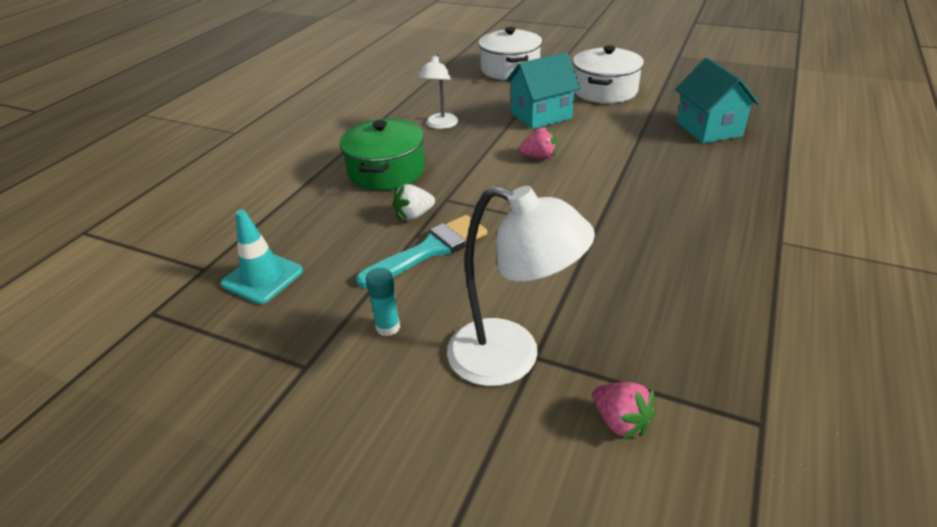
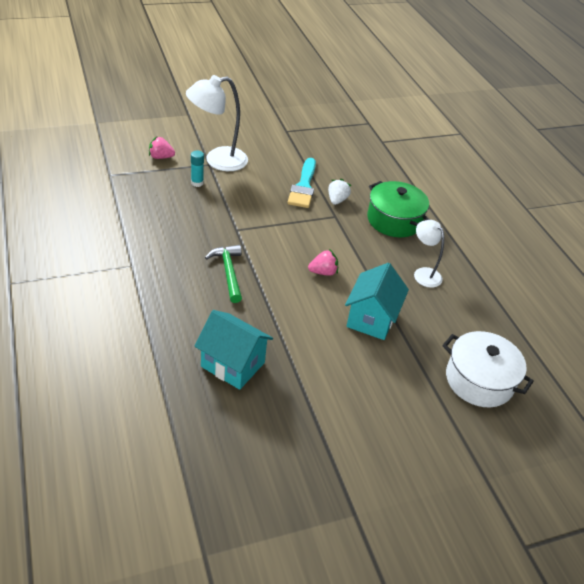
camera: 130 degrees right, 5 degrees up
turquoise traffic cone [221,210,303,304] -> none
turquoise glue stick [366,268,400,336] -> turquoise glue stick moved to [191,151,204,187]
pink strawberry [519,127,557,159] -> pink strawberry turned 150 degrees counterclockwise [308,249,338,276]
white pot [573,45,644,103] -> none
none -> green hammer [205,245,242,303]

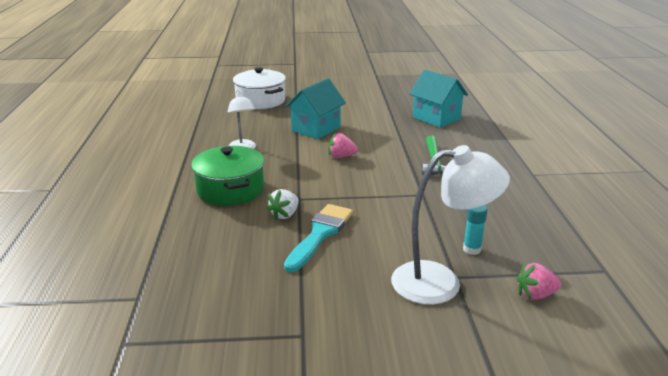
camera: 160 degrees left, 15 degrees down
pink strawberry [149,136,175,159] -> pink strawberry turned 150 degrees clockwise [517,262,561,300]

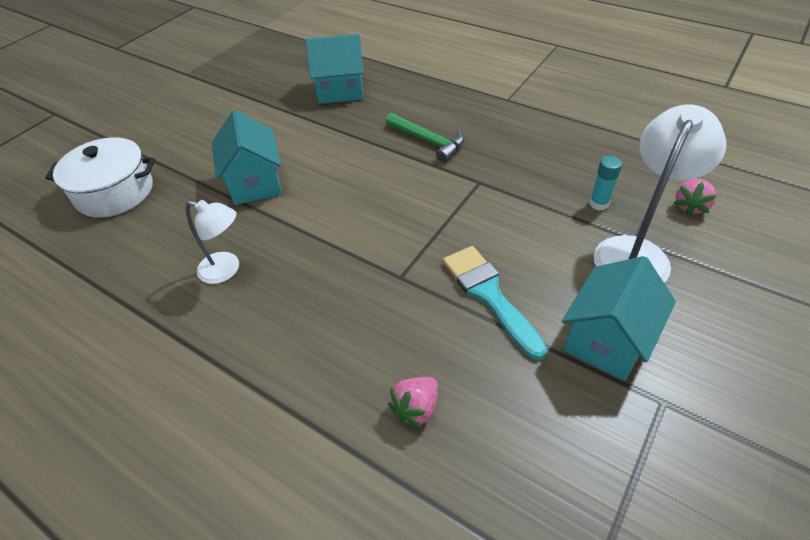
camera: 50 degrees left, 20 degrees up
green pot [191,146,264,206] -> none
white strawberry [266,189,299,221] -> none
pink strawberry [328,133,358,158] -> pink strawberry moved to [388,377,438,428]
none -> turquoise house [562,256,676,381]

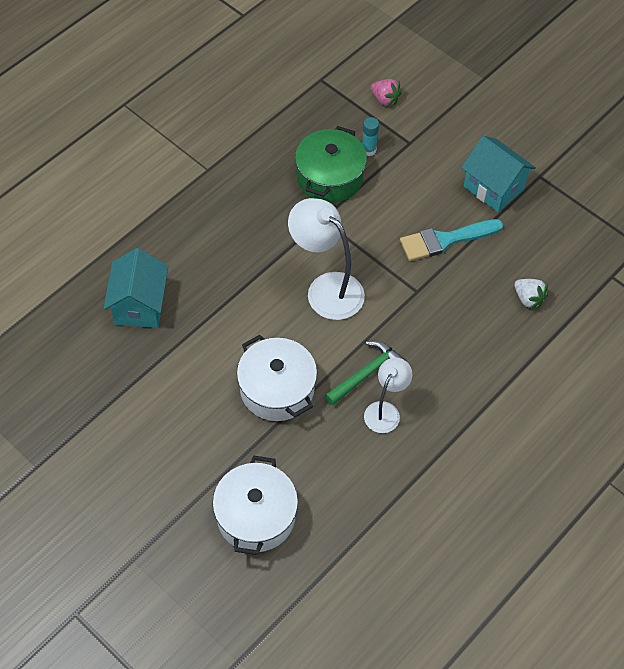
camera: 85 degrees left, 10 degrees up
turquoise house [212,110,282,205] -> white pot [237,335,317,421]
green hammer [386,113,465,162] -> green hammer moved to [325,341,407,406]
pink strawberry [388,377,438,428] -> white strawberry [515,279,548,310]
white lamp [594,104,726,283] -> white lamp moved to [288,198,365,320]
none -> green pot [295,126,367,203]

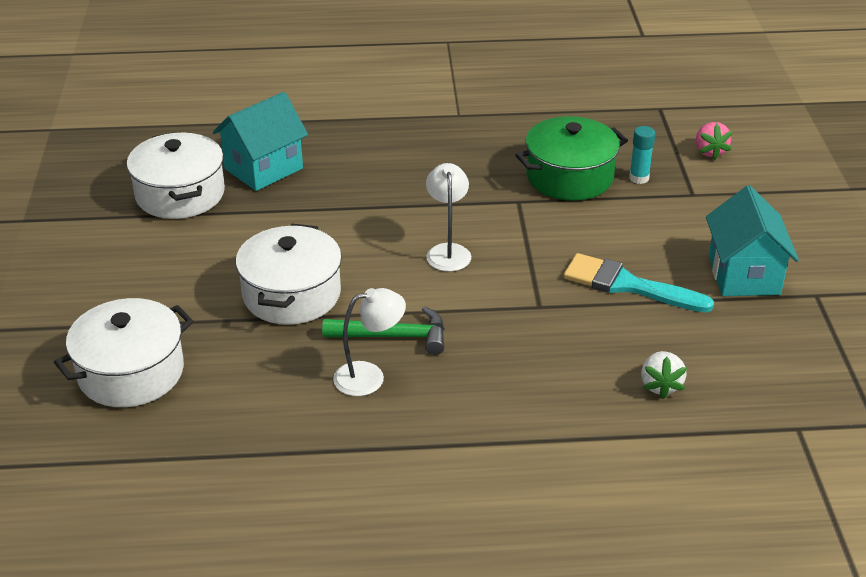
camera: 45 degrees right, 20 degrees down
white lamp [288,198,365,320] -> white lamp [426,163,471,272], size x0.60
none -> white pot [126,132,225,219]

